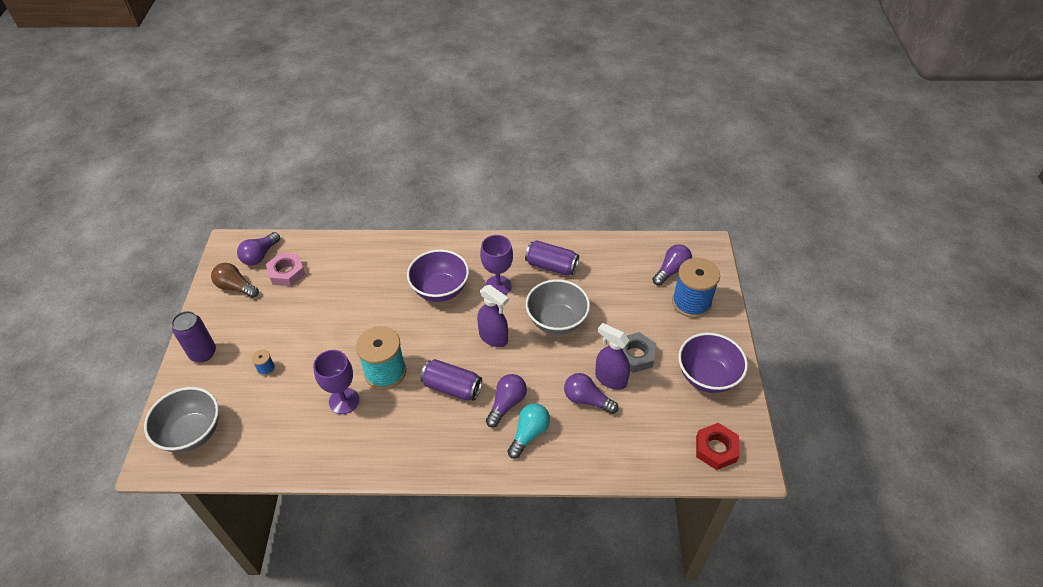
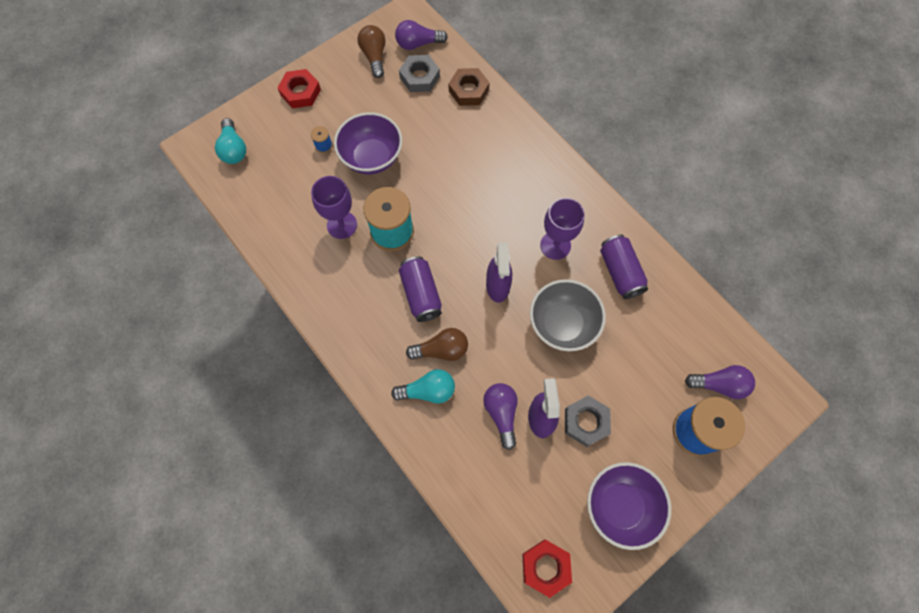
camera: 50 degrees right, 20 degrees up
grey bowl [144,387,219,453] -> turquoise light bulb [215,118,246,164]
purple can [172,311,216,362] -> red nut [278,69,321,108]
pink nut [266,253,305,286] -> grey nut [399,55,440,92]
purple bowl [407,249,469,302] -> purple bowl moved to [334,112,402,174]
purple light bulb [486,374,527,427] -> brown light bulb [406,328,468,361]
none -> brown nut [449,68,490,106]

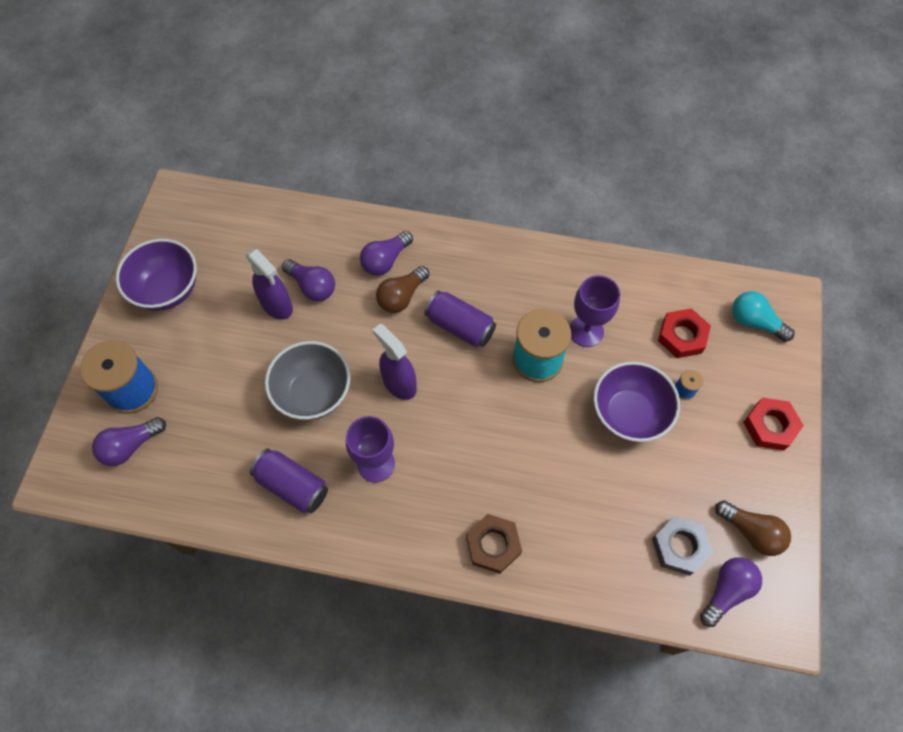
camera: 140 degrees right, 5 degrees down
turquoise light bulb [391,369,455,404] -> purple light bulb [360,231,413,276]
brown nut [449,68,490,106] -> brown nut moved to [466,514,522,574]
red nut [522,540,572,598] -> red nut moved to [658,308,711,358]
grey nut [565,395,611,447] -> none

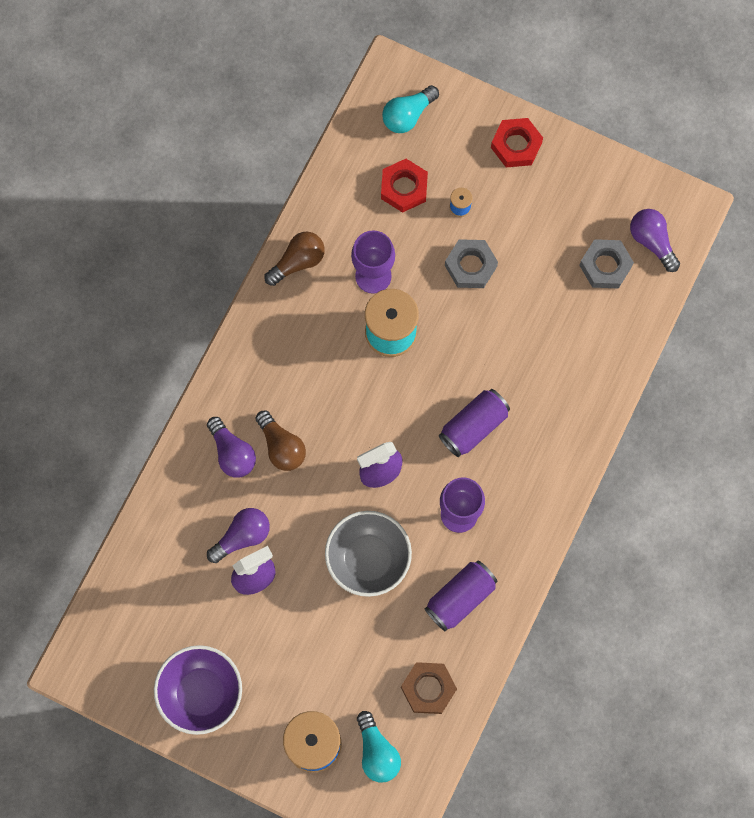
camera: 75 degrees left, 10 degrees up
purple light bulb [92,417,166,466] -> turquoise light bulb [357,711,401,782]
purple can [424,291,496,347] -> purple can moved to [439,389,510,457]
brown nut [466,514,522,574] -> brown nut moved to [401,662,457,714]
purple bowl [594,361,680,442] -> grey nut [445,239,498,288]
brown light bulb [715,500,791,556] -> brown light bulb moved to [264,232,325,286]

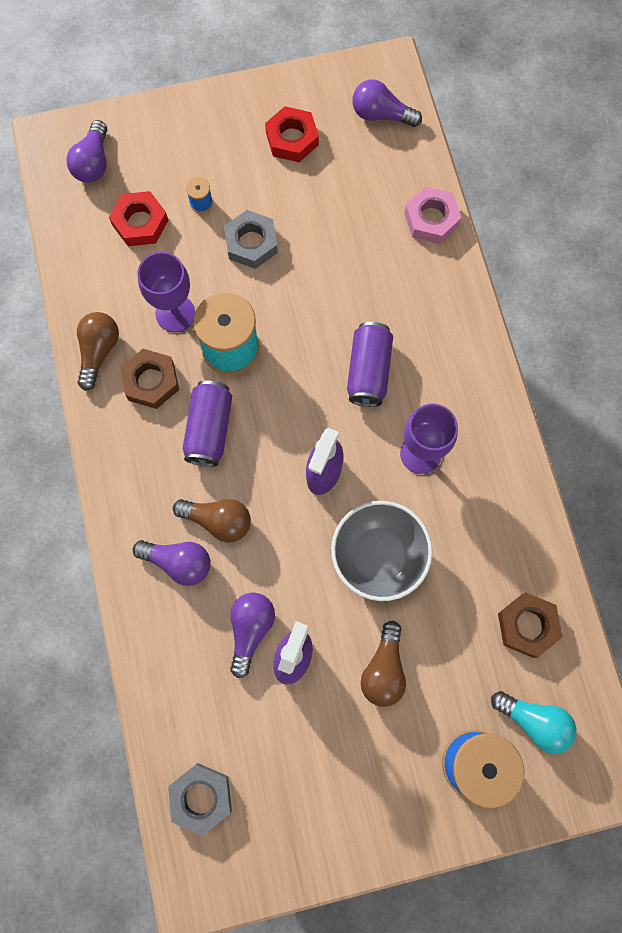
camera: 40 degrees left, 0 degrees up
purple bowl [154,645,242,735] -> none
turquoise light bulb [382,85,439,133] -> purple light bulb [66,120,107,183]
purple can [424,560,498,632] -> purple can moved to [182,381,232,467]
red nut [491,118,543,167] -> red nut moved to [265,106,319,162]
grey nut [579,239,634,289] -> grey nut moved to [168,763,232,836]
none -> brown nut [120,349,179,409]
none -> brown light bulb [361,621,406,707]
none -> pink nut [404,186,462,244]

